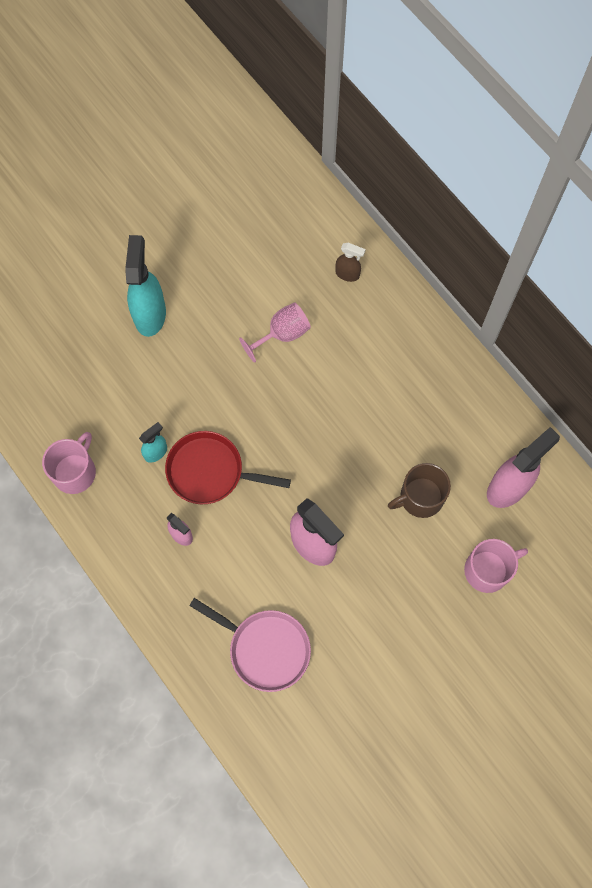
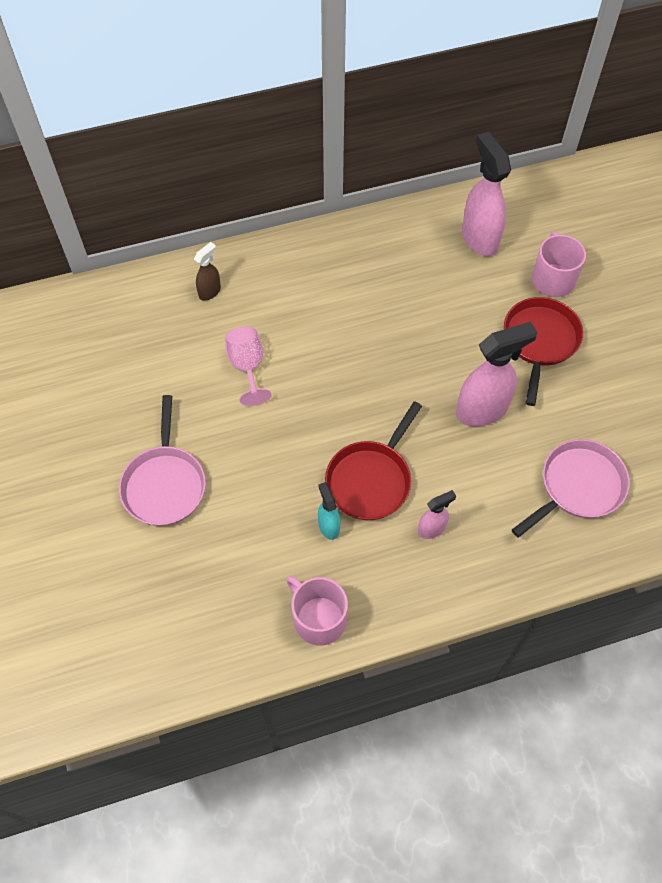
camera: 70 degrees left, 10 degrees down
turquoise spray bottle [125,235,166,337] -> pink pan [119,395,206,526]
brown mug [388,463,451,518] -> none
none -> red pan [504,297,583,406]

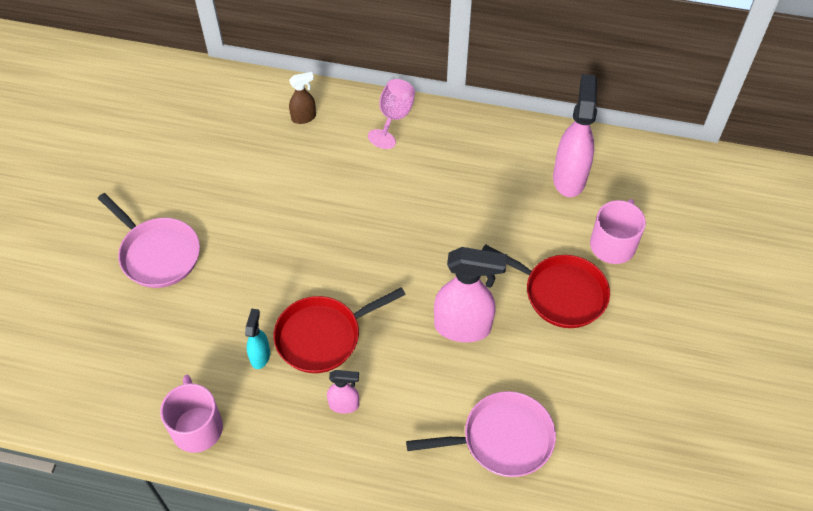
camera: 30 degrees right, 5 degrees down
pink pan [119,395,206,526] -> pink pan turned 75 degrees counterclockwise [98,193,200,288]
pink goblet [225,327,271,406] -> pink goblet moved to [368,79,415,149]
red pan [504,297,583,406] -> red pan turned 75 degrees clockwise [482,244,610,328]

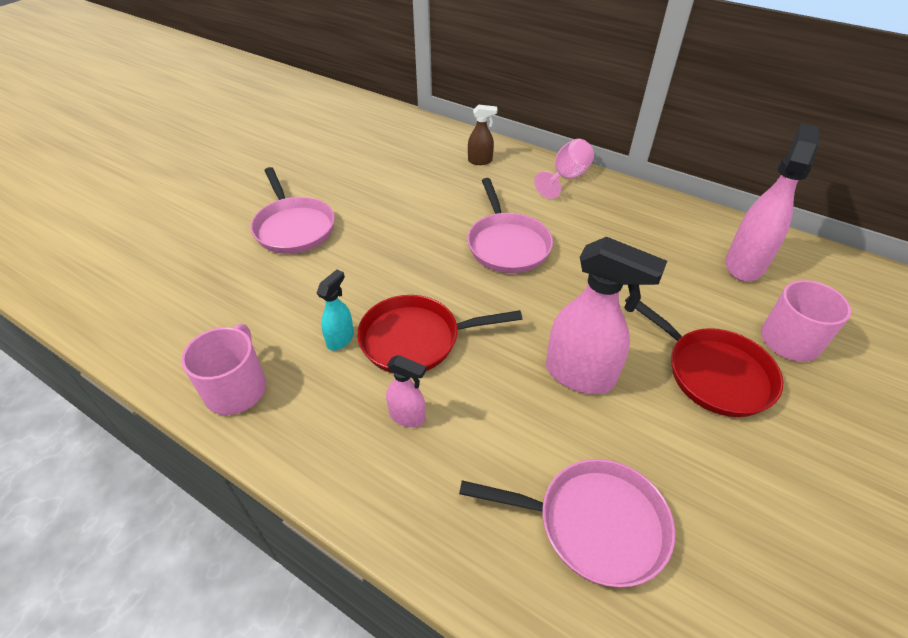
camera: 20 degrees right, 10 degrees down
none -> pink pan [467,178,553,273]

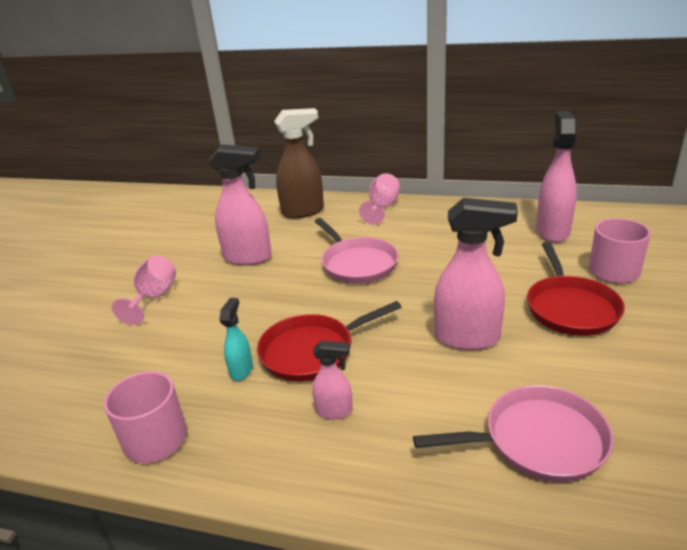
camera: 15 degrees left, 15 degrees down
pink pan [251,167,335,254] -> pink goblet [112,255,176,325]
brown spray bottle [468,105,497,165] -> brown spray bottle [274,108,324,219], size x1.96
red pan [625,296,783,417] -> red pan turned 60 degrees clockwise [527,242,625,336]
none -> pink spray bottle [209,144,272,266]

